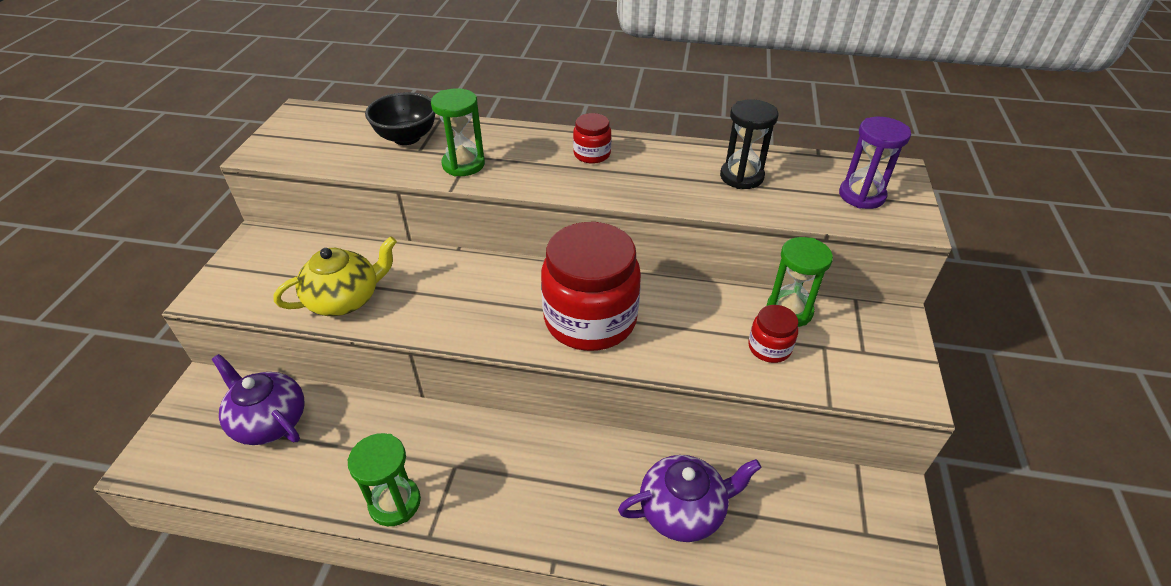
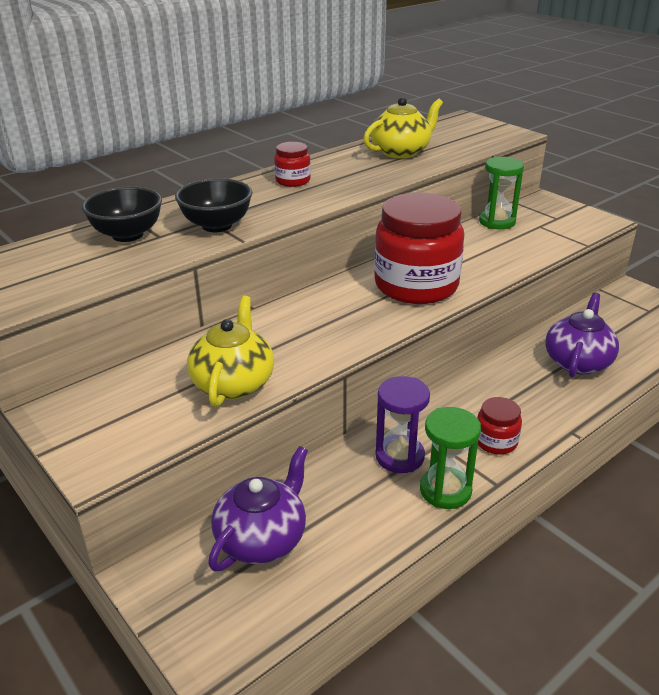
camera: 50 degrees left, 10 degrees down
purple teapot [212,354,305,445] -> purple teapot turned 135 degrees clockwise [208,446,308,571]
green hourglass [431,88,485,176] -> black bowl [175,178,253,232]
black hourglass [720,99,778,189] -> yellow teapot [363,97,443,158]
red jar [748,305,798,363] -> red jar moved to [477,397,522,454]
purple hourglass [839,117,911,209] -> purple hourglass moved to [375,376,430,473]

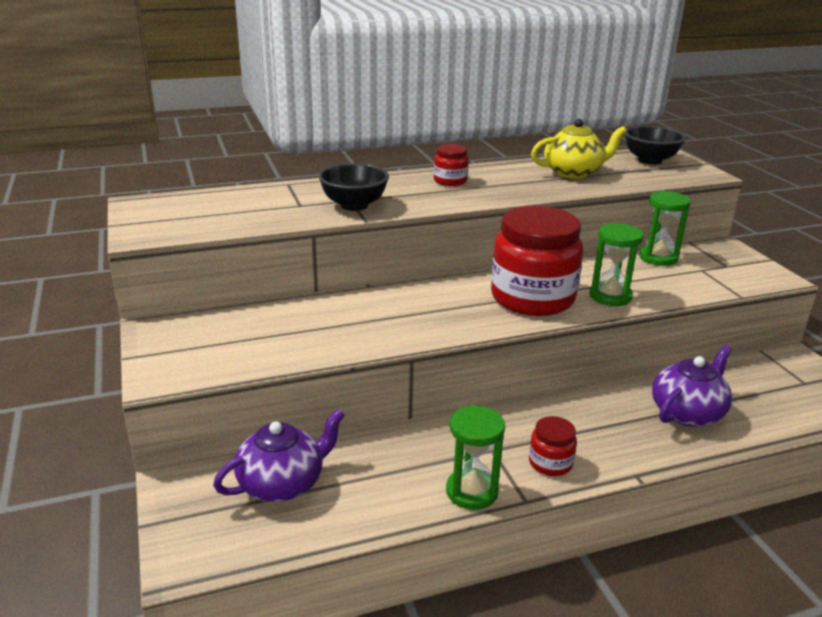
camera: 20 degrees right, 5 degrees down
black bowl [82,186,162,242] -> black bowl moved to [625,126,686,165]
yellow teapot [187,296,274,407] -> none
purple hourglass [375,376,430,473] -> none
none -> green hourglass [589,223,644,306]

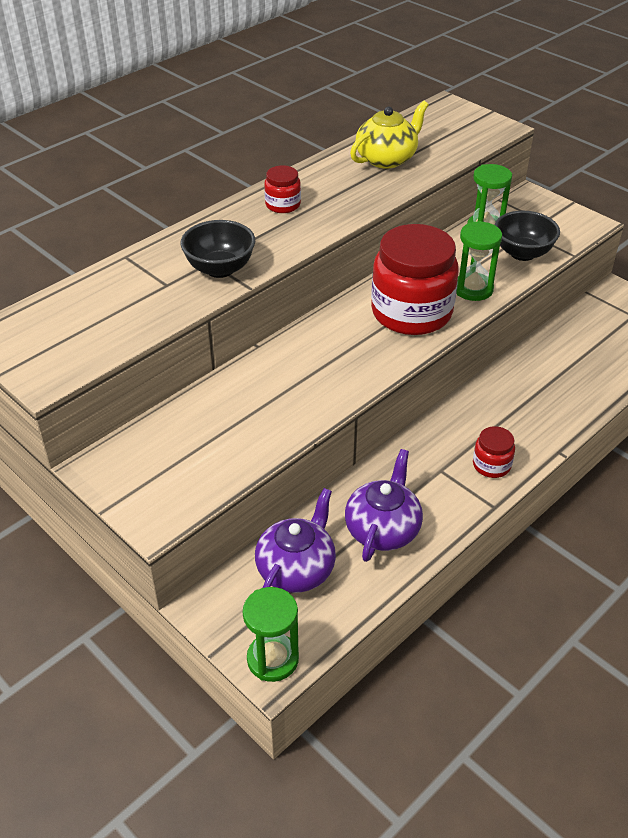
camera: 25 degrees left, 15 degrees up
green hourglass [446,405,505,510] -> green hourglass moved to [243,587,299,682]
black bowl [625,126,686,165] -> black bowl moved to [495,211,560,261]
purple teapot [652,345,732,427] -> purple teapot moved to [345,449,423,562]

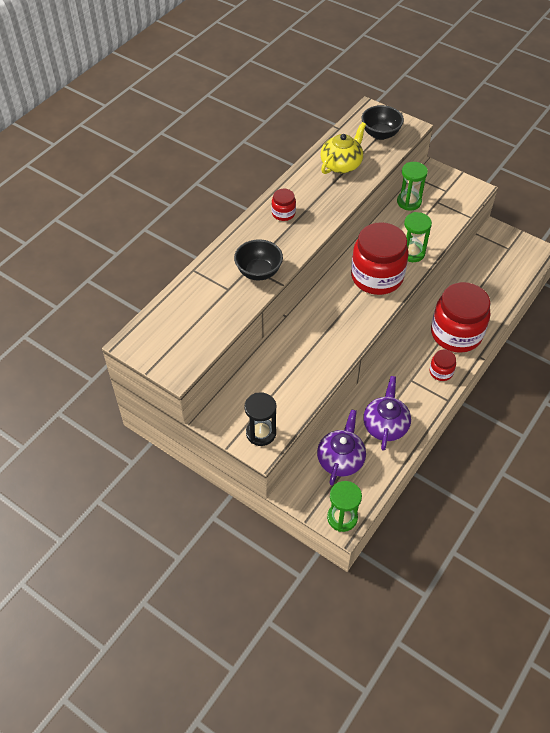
camera: 10 degrees left, 10 degrees up
black bowl [495,211,560,261] -> black bowl moved to [361,105,404,140]
none -> black hourglass [244,392,276,446]
none -> red jar [431,282,491,353]

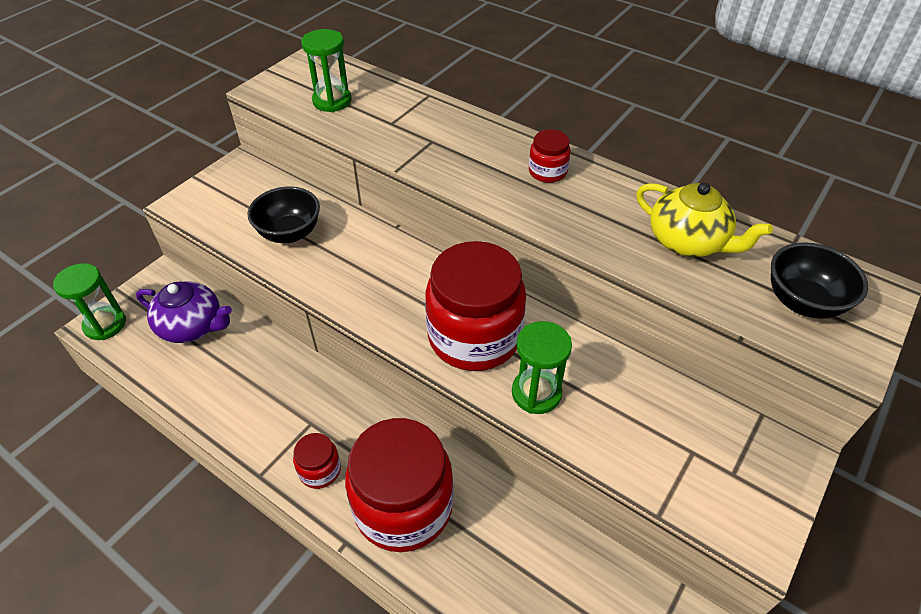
camera: 90 degrees right, 5 degrees down
black bowl [234,239,283,280] -> black bowl moved to [247,186,320,243]
black hourglass [244,392,276,446] -> none
purple teapot [363,376,411,451] -> none
green hourglass [397,162,428,210] -> green hourglass moved to [301,29,352,112]

